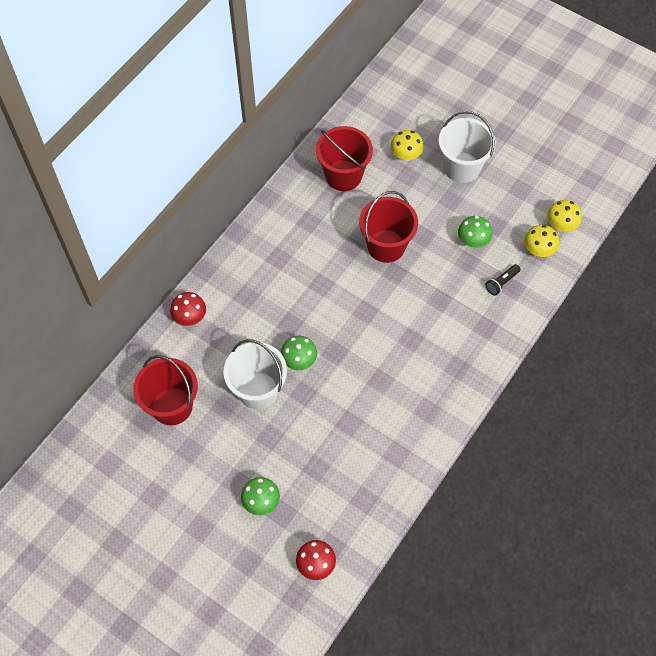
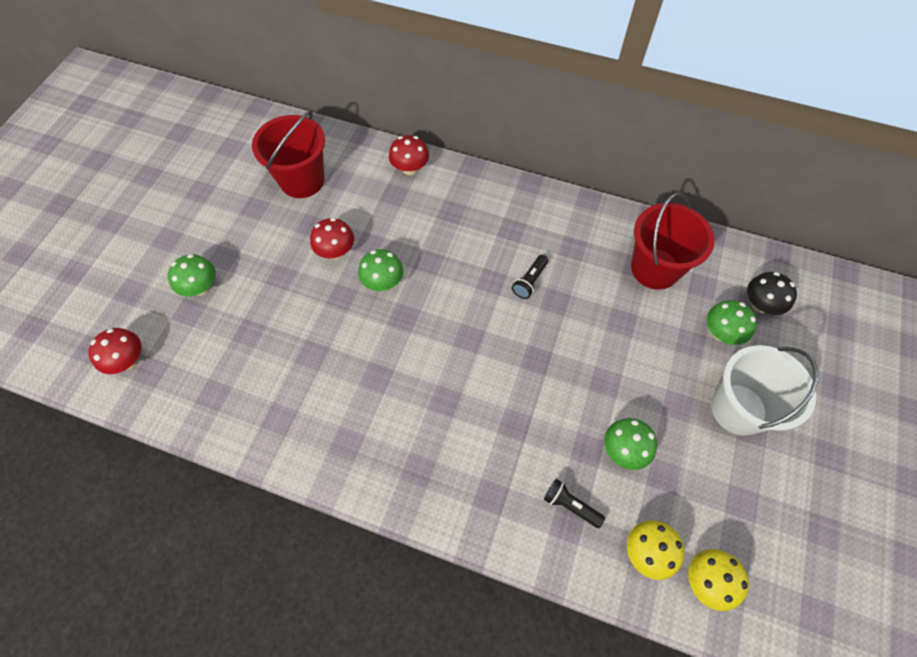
camera: 75 degrees right, 0 degrees up
white bucket [223,339,287,410] -> red mushroom [310,218,354,259]
red bucket [359,191,418,263] -> none
yellow mushroom [391,130,424,161] -> green mushroom [707,300,757,345]
none -> black flashlight [512,255,548,299]
none -> black mushroom [747,272,797,315]

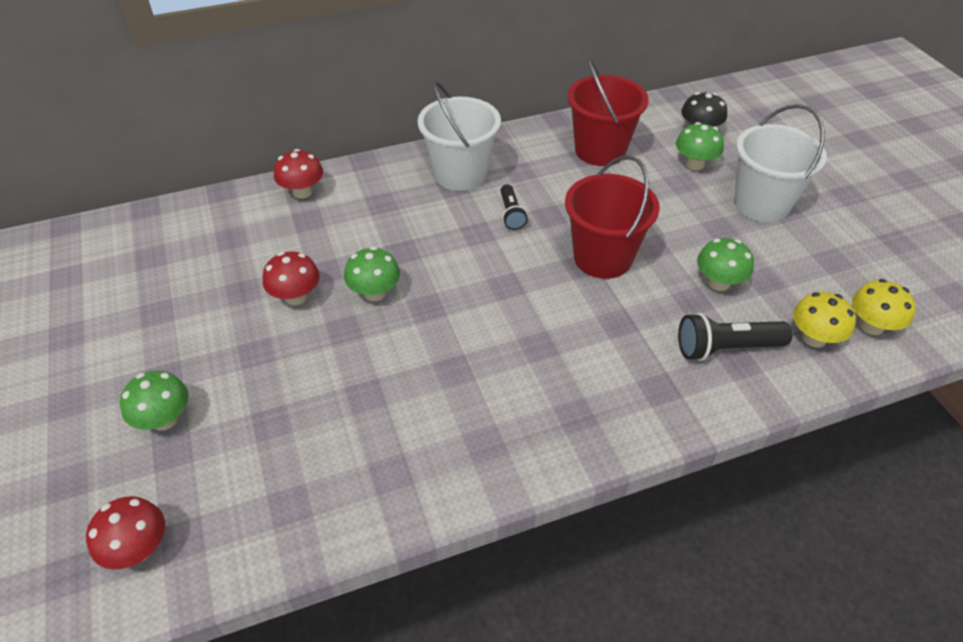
camera: 40 degrees left, 15 degrees down
red bucket [252,111,325,198] -> red bucket moved to [565,155,660,279]
black flashlight [544,479,605,528] -> black flashlight [678,313,793,361], size x1.61
none -> white bucket [418,81,501,191]

